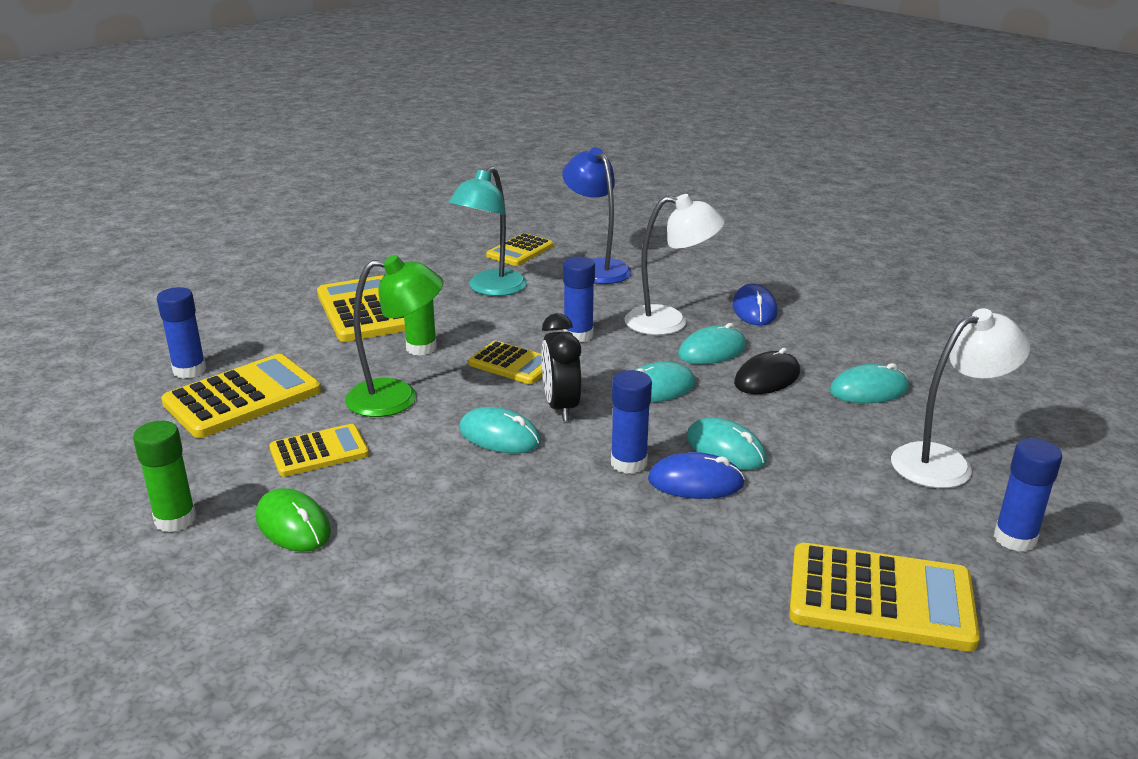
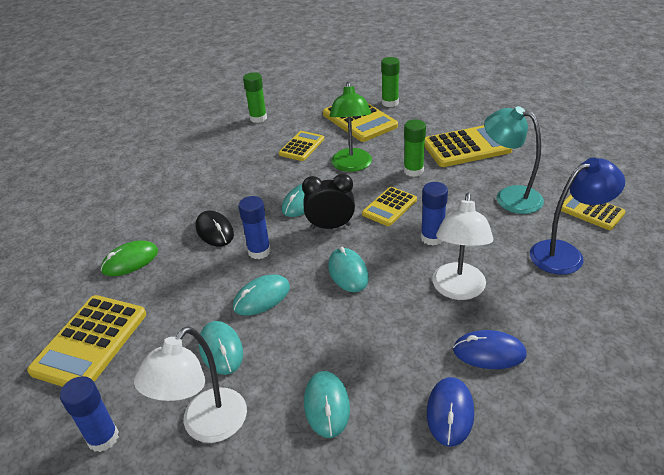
camera: 100 degrees right, 10 degrees up
blue glue stick [157,287,206,379] -> green glue stick [381,57,400,107]
green mouse [256,488,331,552] -> green mouse moved to [101,241,158,276]
yellow calculator [269,424,369,477] -> yellow calculator turned 135 degrees counterclockwise [279,131,324,161]
blue mouse [648,452,745,499] -> blue mouse moved to [427,377,474,447]
turquoise mouse [678,323,747,364] -> turquoise mouse moved to [199,321,243,375]
black mouse [734,348,800,394] -> black mouse moved to [195,210,234,247]
white lamp [891,308,1030,488] -> white lamp turned 45 degrees clockwise [134,326,247,443]

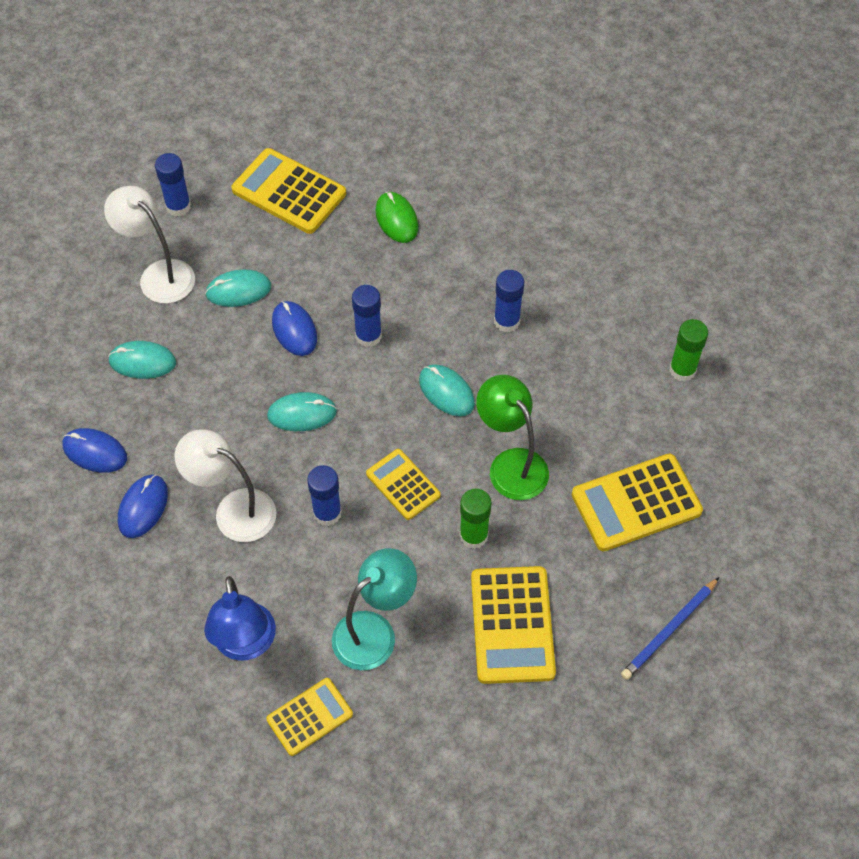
camera: 100 degrees right, 20 degrees up
black mouse [195,210,234,247] -> none
turquoise mouse [233,275,290,316] -> blue mouse [272,301,317,356]
yellow calculator [279,131,324,161] -> none
black clock [302,174,355,229] -> none
green lamp [329,81,372,172] -> green lamp turned 45 degrees clockwise [476,375,549,500]
green glue stick [381,57,400,107] -> none
none -> blue glue stick [494,270,524,332]
none -> blue pencil [621,577,719,680]

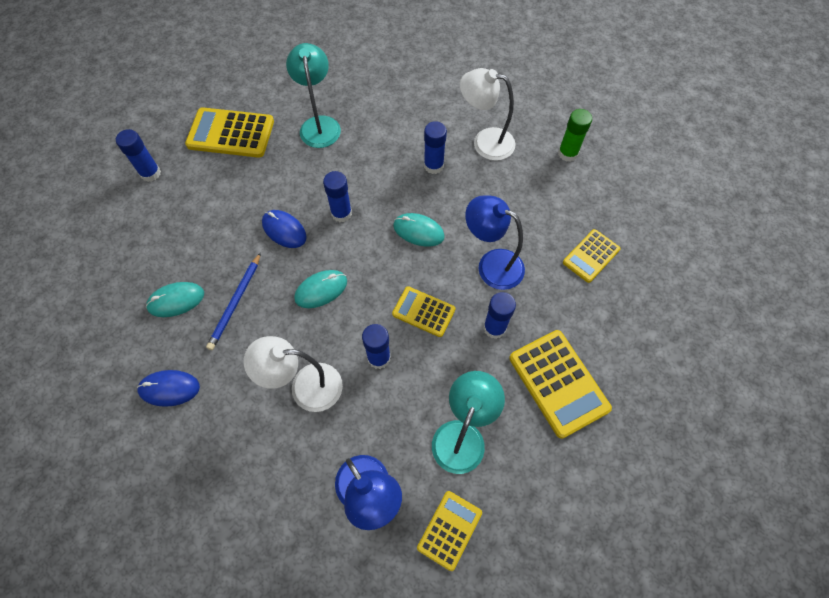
camera: 25 degrees left, 5 degrees up
white lamp [104,186,195,304] -> white lamp moved to [460,68,516,161]
blue mouse [118,474,168,538] -> none
turquoise mouse [205,270,271,307] -> none
green mouse [375,192,418,243] -> turquoise lamp [286,43,341,148]
green glue stick [460,489,492,549] -> blue glue stick [483,292,516,339]
green lamp [476,375,549,500] -> blue lamp [465,195,525,290]
yellow calculator [572,454,703,551] -> yellow calculator [563,229,620,283], size x0.61
blue pencil [621,577,719,680] -> blue pencil moved to [206,252,261,350]

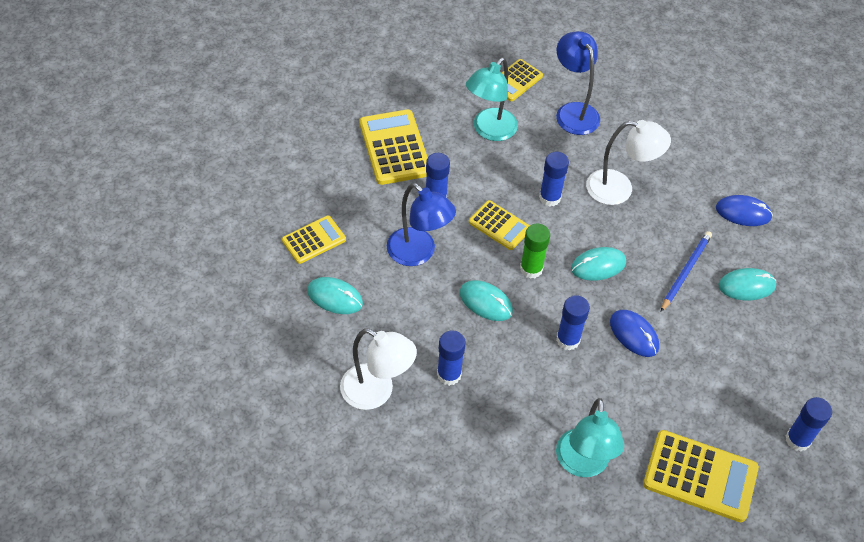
camera: 170 degrees left, 10 degrees down
green glue stick [558,109,592,162] -> green glue stick moved to [520,224,550,279]
none -> turquoise mouse [307,277,363,314]

